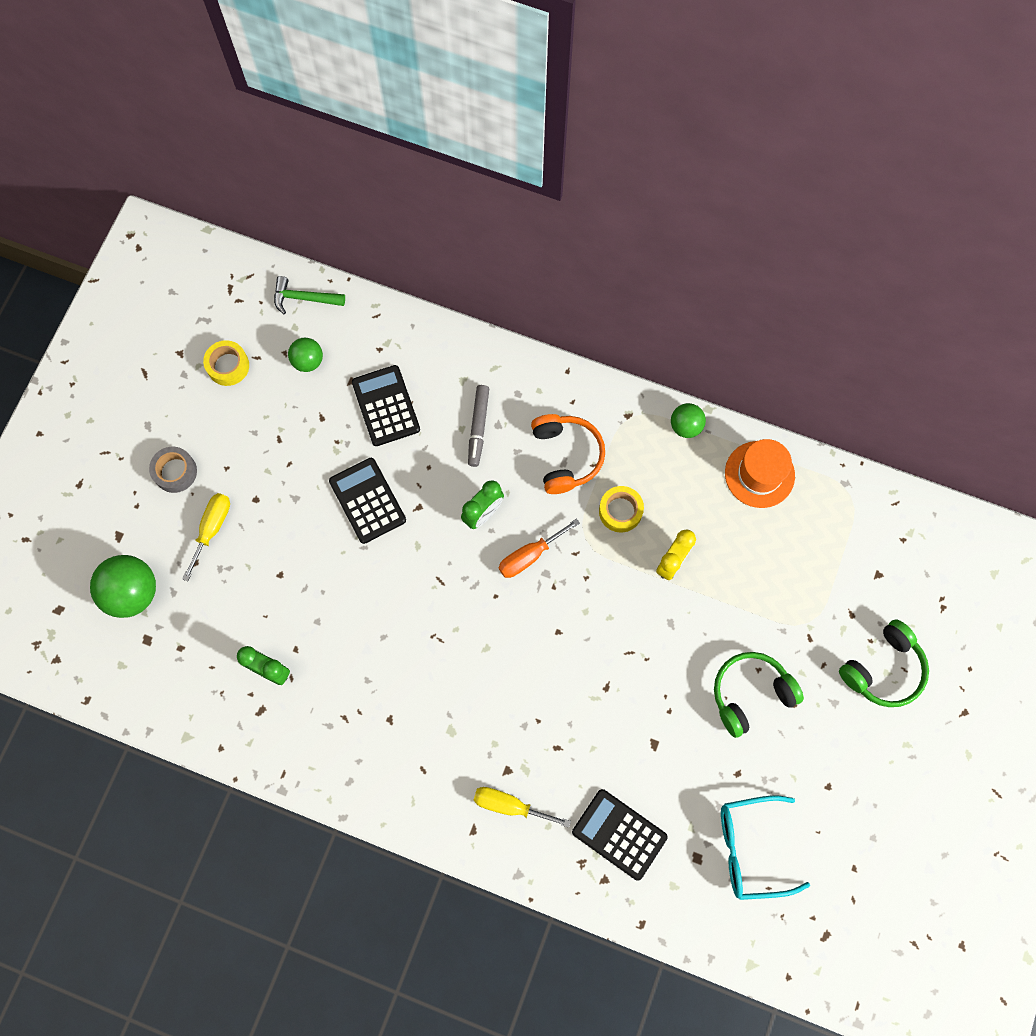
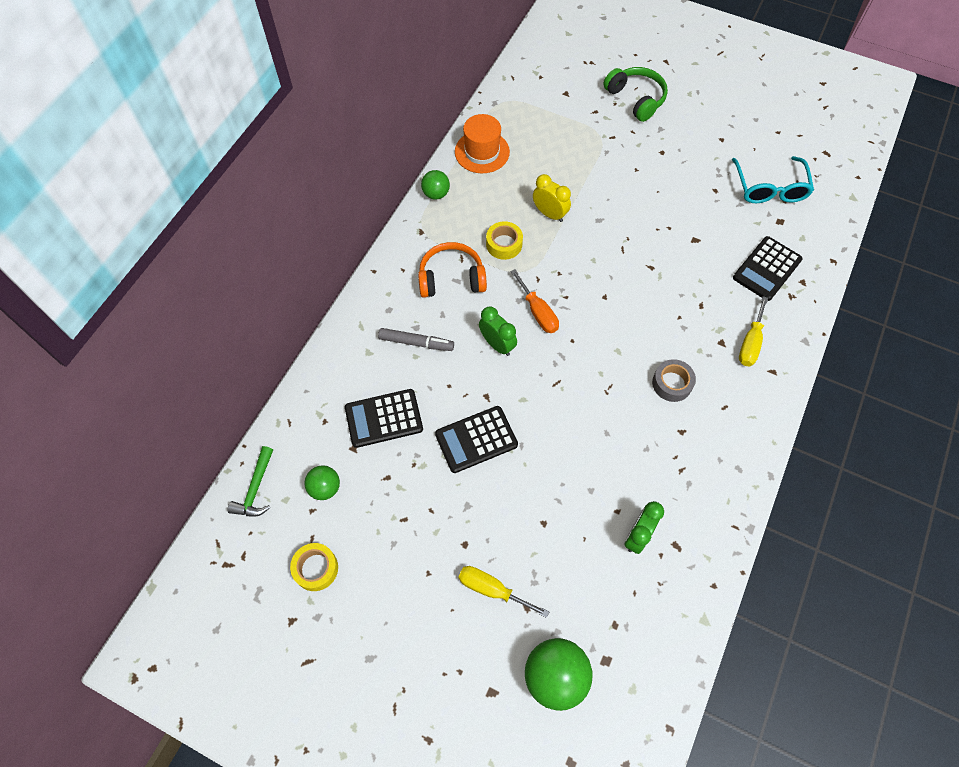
camera: 85 degrees left, 10 degrees down
grey tape [149,447,197,493] -> grey tape moved to [652,359,696,402]
green headphones [714,652,804,738] -> none

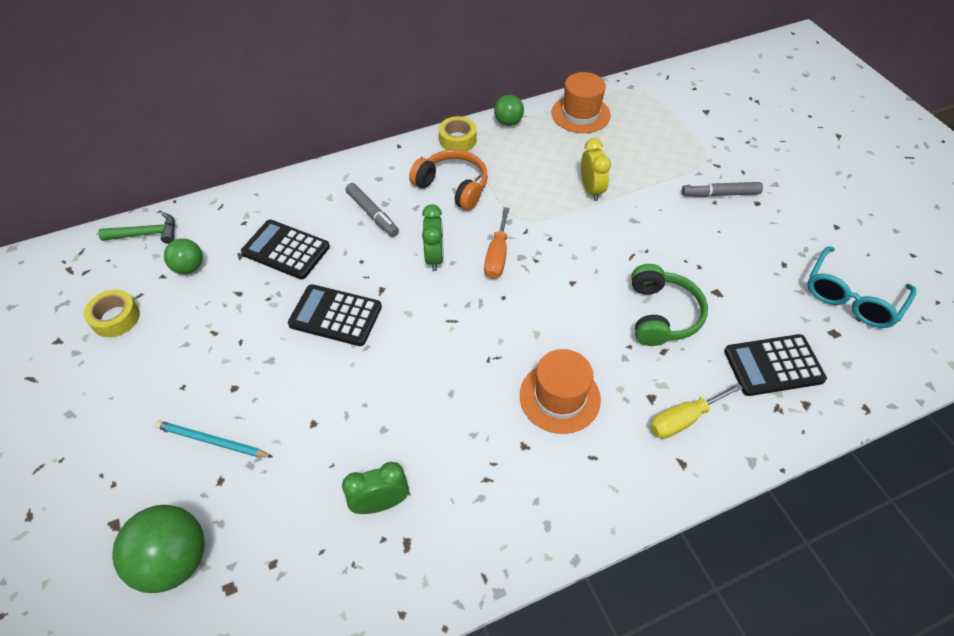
camera: 40 degrees right, 10 degrees down
green hammer [227,446,273,517] -> green hammer turned 150 degrees counterclockwise [98,212,175,244]
yellow screwdriver [459,566,549,618] -> turquoise pencil [155,420,273,458]
yellow tape [486,221,523,260] -> yellow tape moved to [439,116,477,151]
green headphones [603,67,668,122] -> green headphones moved to [631,264,708,346]
grey tape [652,359,696,402] -> orange hat [520,349,601,434]
none -> grey marker [682,182,763,197]

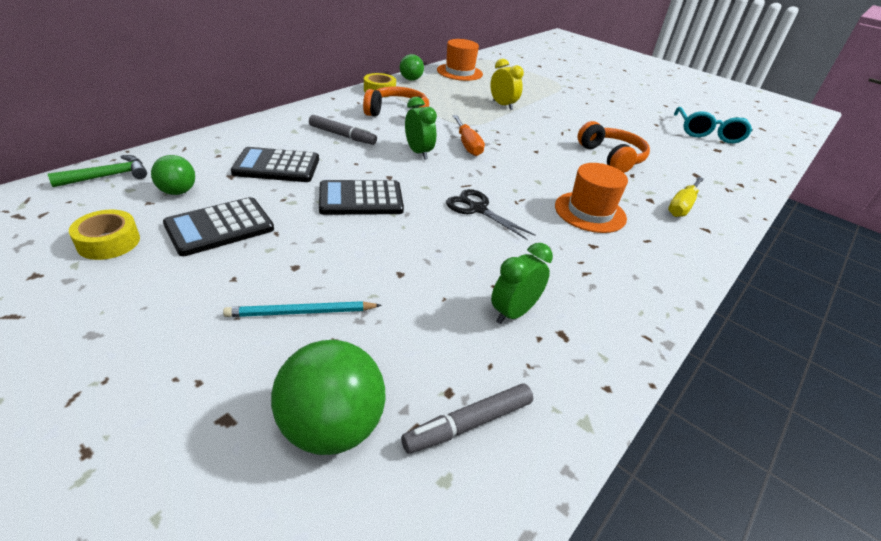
camera: 30 degrees left, 15 degrees down
green headphones [631,264,708,346] -> orange headphones [577,121,650,173]
grey marker [682,182,763,197] -> grey marker moved to [401,383,533,454]
black calculator [724,334,827,396] -> black calculator moved to [163,197,274,256]
none -> black scissors [446,189,536,240]

